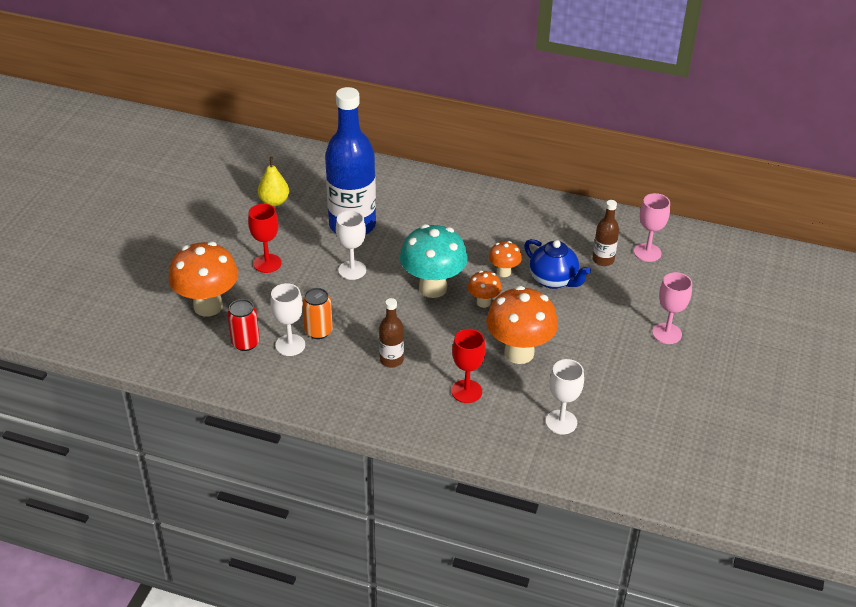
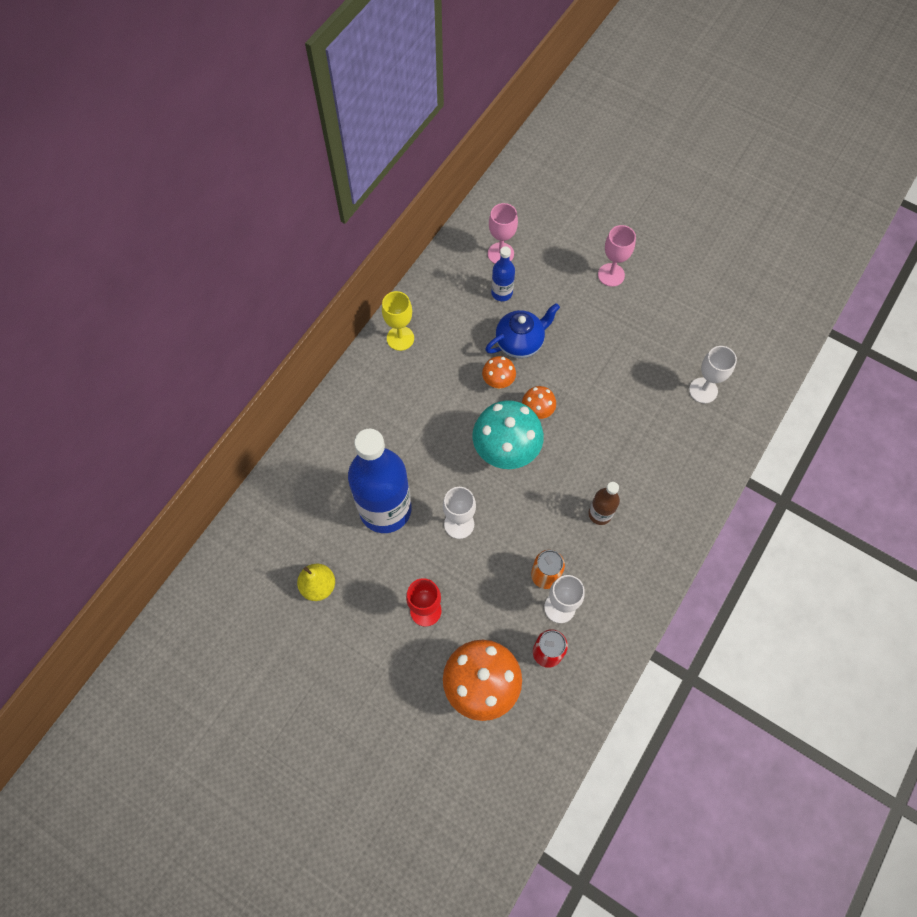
camera: 75 degrees left, 25 degrees up
red goblet [451,329,486,403] -> none
orange mushroom [486,286,558,364] -> none
brown bottle [593,200,619,266] -> blue bottle [491,246,515,301]
none -> yellow goblet [382,291,414,351]

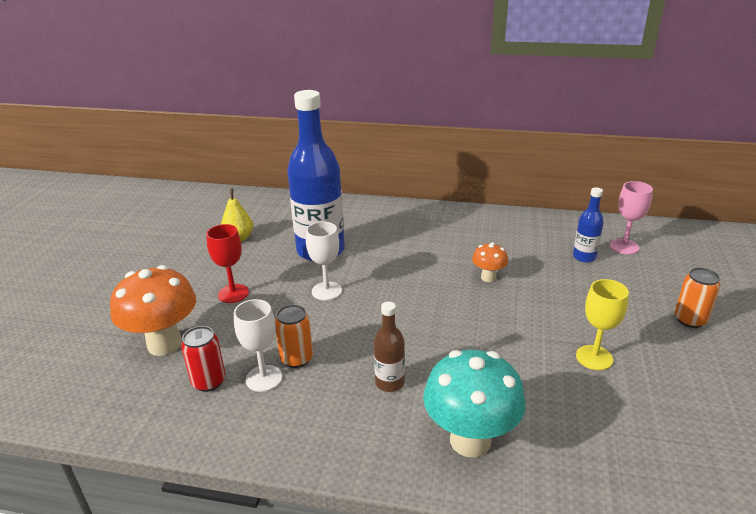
camera: 70 degrees right, 35 degrees down
yellow goblet [382,291,414,351] -> yellow goblet moved to [576,279,629,370]
turquoise mushroom [472,400,544,469] -> turquoise mushroom moved to [423,349,526,458]
blue teapot [485,303,560,358] -> none
orange mushroom [522,386,556,419] -> none
pink goblet [598,225,636,287] -> orange can [675,268,721,328]
white goblet [689,346,737,403] -> none

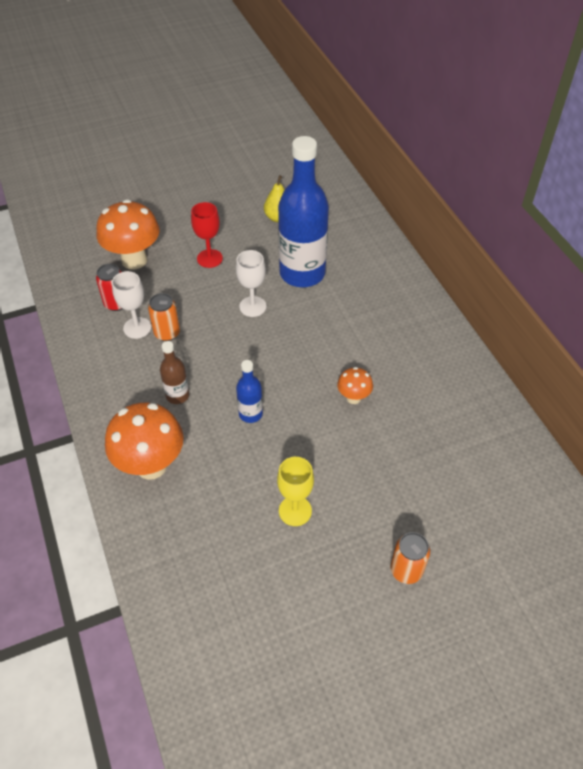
camera: 55 degrees right, 20 degrees up
turquoise mushroom [423,349,526,458] -> orange mushroom [105,403,184,480]
blue bottle [573,187,604,263] -> blue bottle moved to [236,360,263,423]
pink goblet [610,181,653,254] -> none

